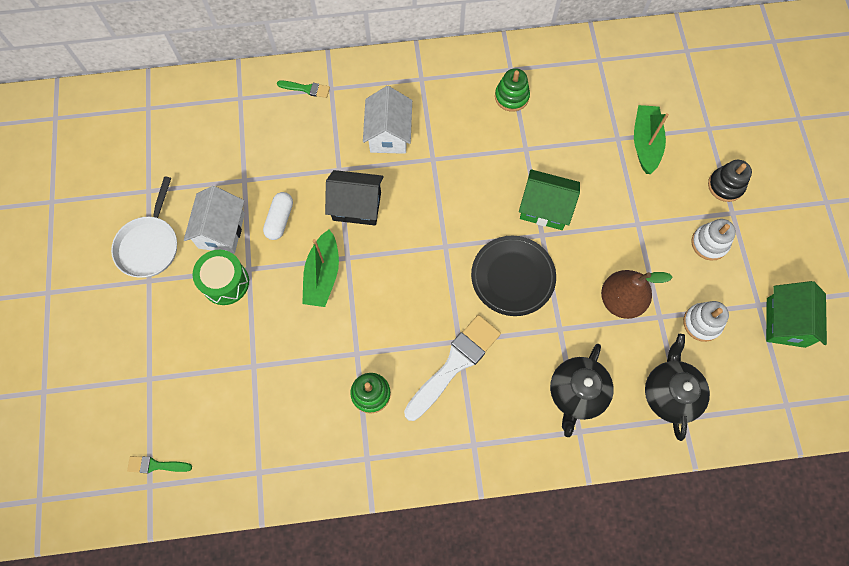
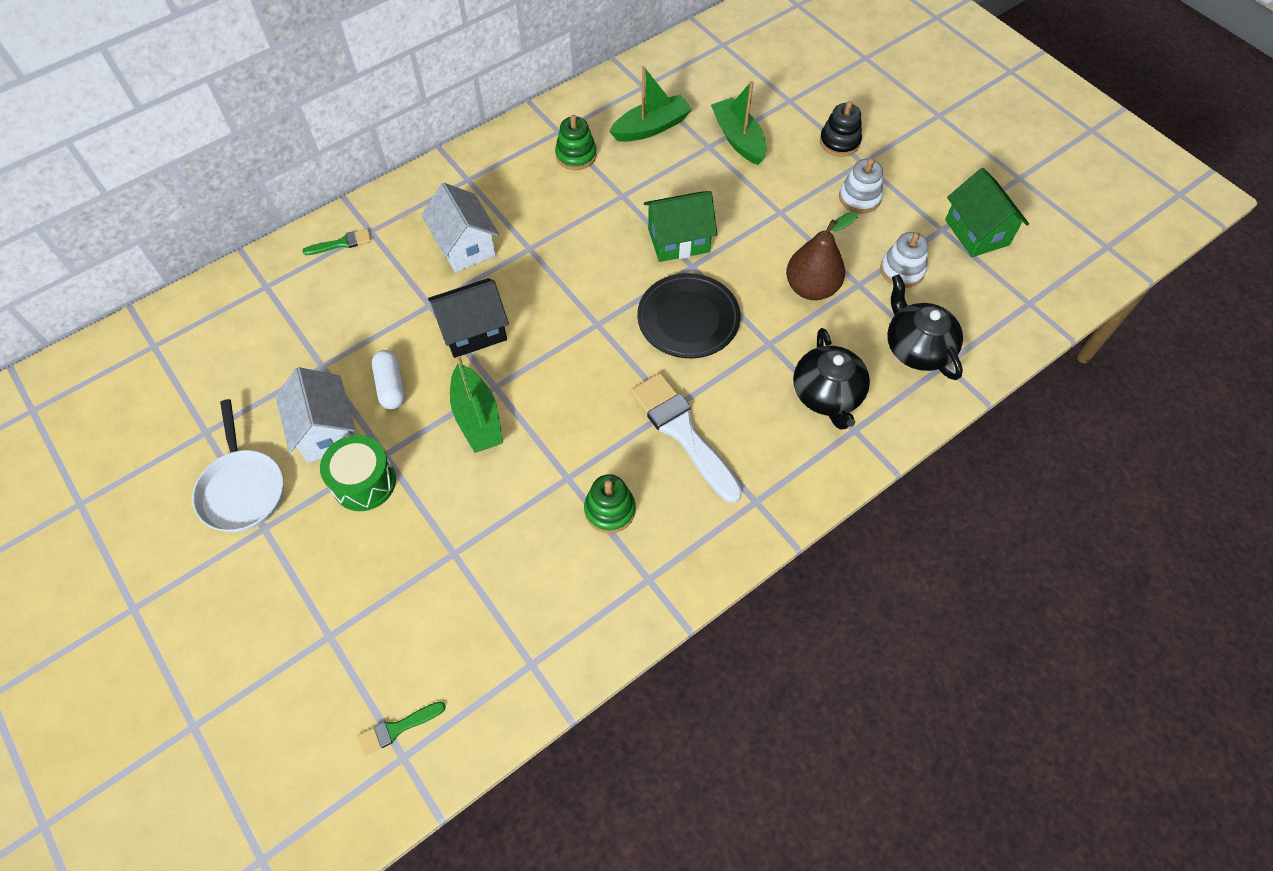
camera: 30 degrees left, 10 degrees down
white brush [404,315,501,421] -> white brush turned 45 degrees counterclockwise [631,373,742,503]
none -> green boat [609,66,692,142]

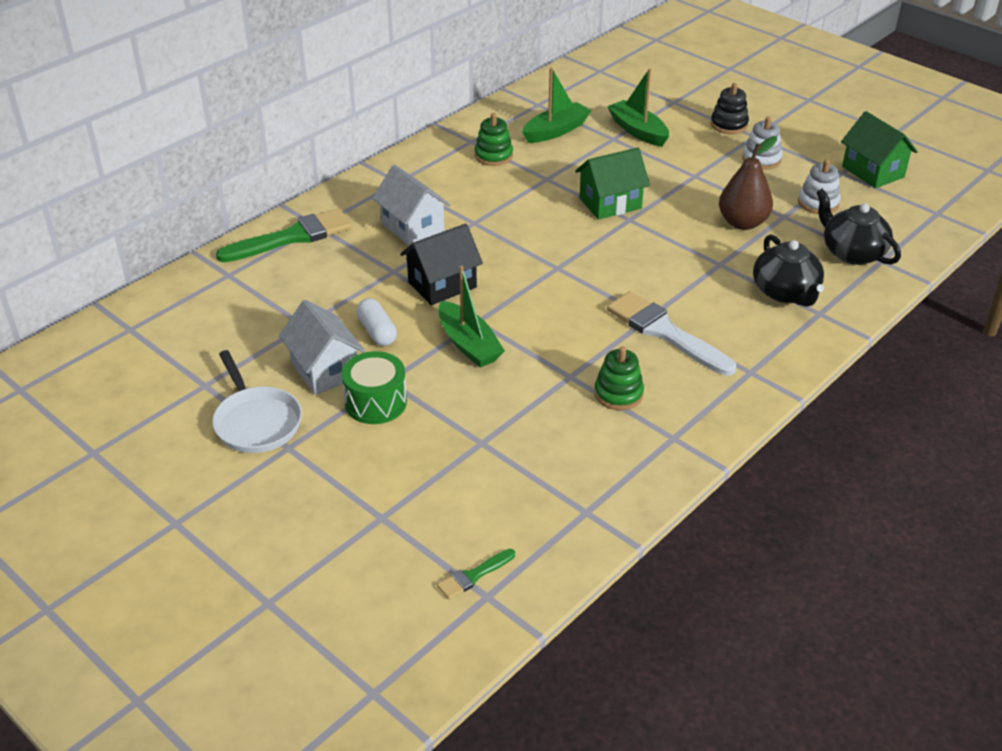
camera: 10 degrees left, 20 degrees down
green brush [302,229,371,255] -> green brush [216,209,352,263], size x2.09
black plate [637,273,741,358] -> none

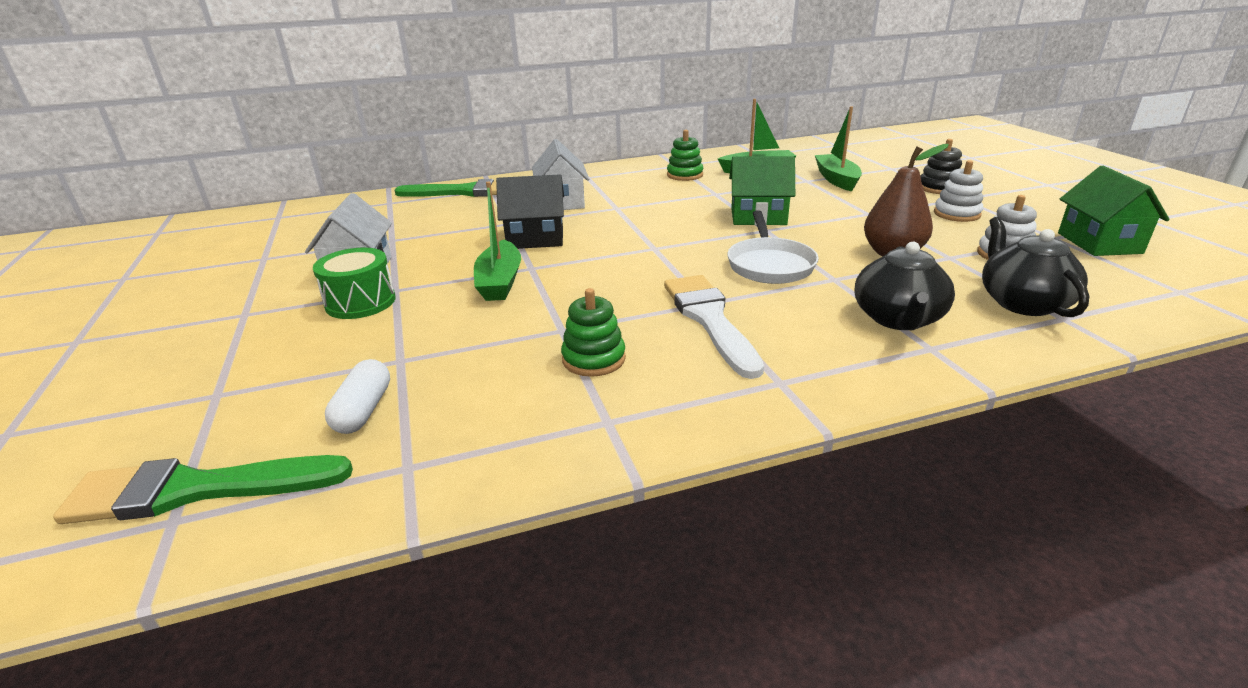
camera: 30 degrees right, 10 degrees down
white pan [212,350,302,453] -> white pan moved to [727,211,819,284]
white capsule [357,298,397,346] -> white capsule moved to [325,359,390,434]
green brush [437,549,515,600] -> green brush [53,455,353,524], size x2.09

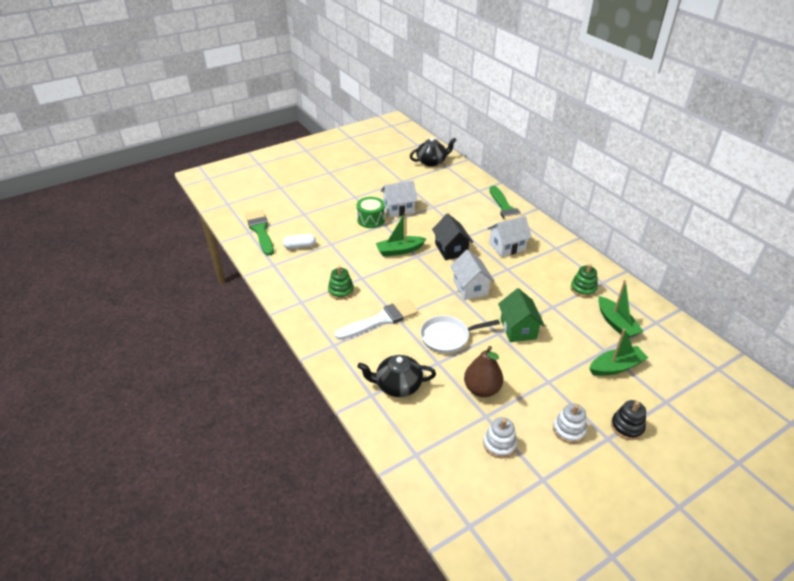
camera: 75 degrees right, 10 degrees up
black teapot [982,217,1089,317] -> black teapot moved to [410,138,456,167]
green house [1058,166,1170,256] -> none
none -> white house [450,249,495,300]

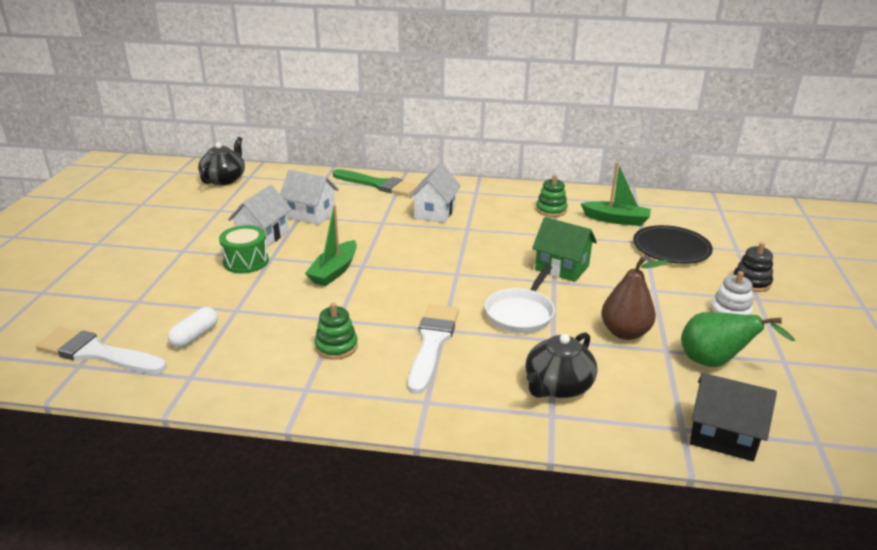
camera: 50 degrees left, 10 degrees down
green brush [245,210,274,256] -> white brush [36,327,167,374]
black house [432,214,473,260] -> black house moved to [690,373,777,461]
white house [450,249,495,300] -> white house moved to [280,170,339,225]
white stacking toy [483,417,517,458] -> green pear [681,312,795,367]
green boat [589,329,648,376] -> black plate [633,225,713,264]

